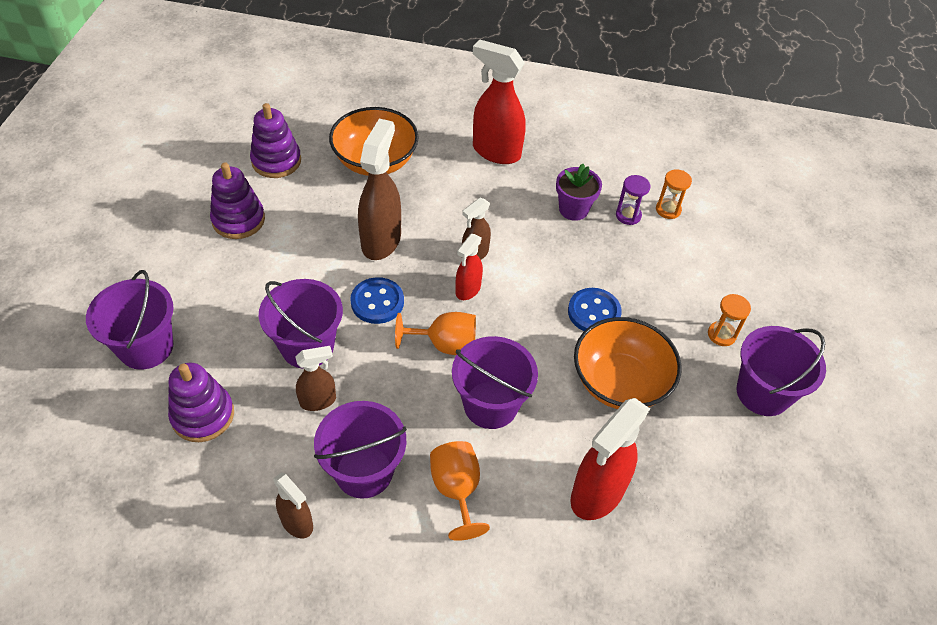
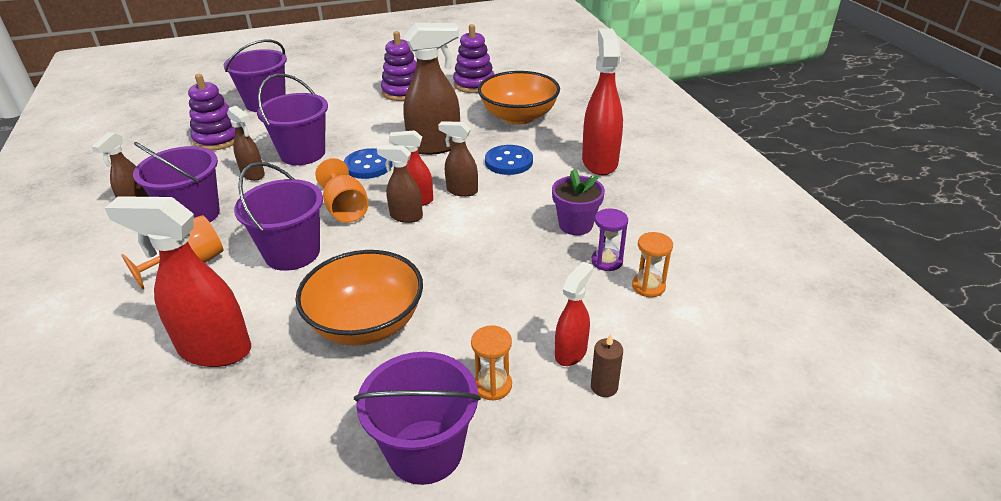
camera: 65 degrees right, 15 degrees down
blue button [568,288,622,331] -> blue button moved to [485,145,533,175]
none -> brown spray bottle [377,145,423,223]
none -> red spray bottle [555,262,593,366]
none -> brown candle [591,334,623,397]

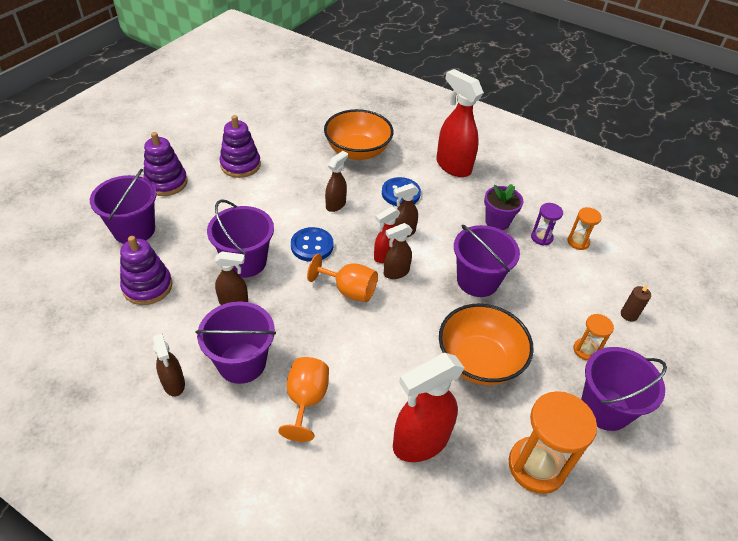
camera: 45 degrees left, 10 degrees up
purple bucket [234,162,323,271] -> purple bucket moved to [454,225,520,297]
brown spray bottle [404,23,460,155] -> brown spray bottle [325,151,348,212], size x0.56
purple stacking toy [453,24,495,93] -> purple stacking toy moved to [143,132,187,196]
red spray bottle [555,262,593,366] -> none
none -> orange hourglass [509,391,597,494]

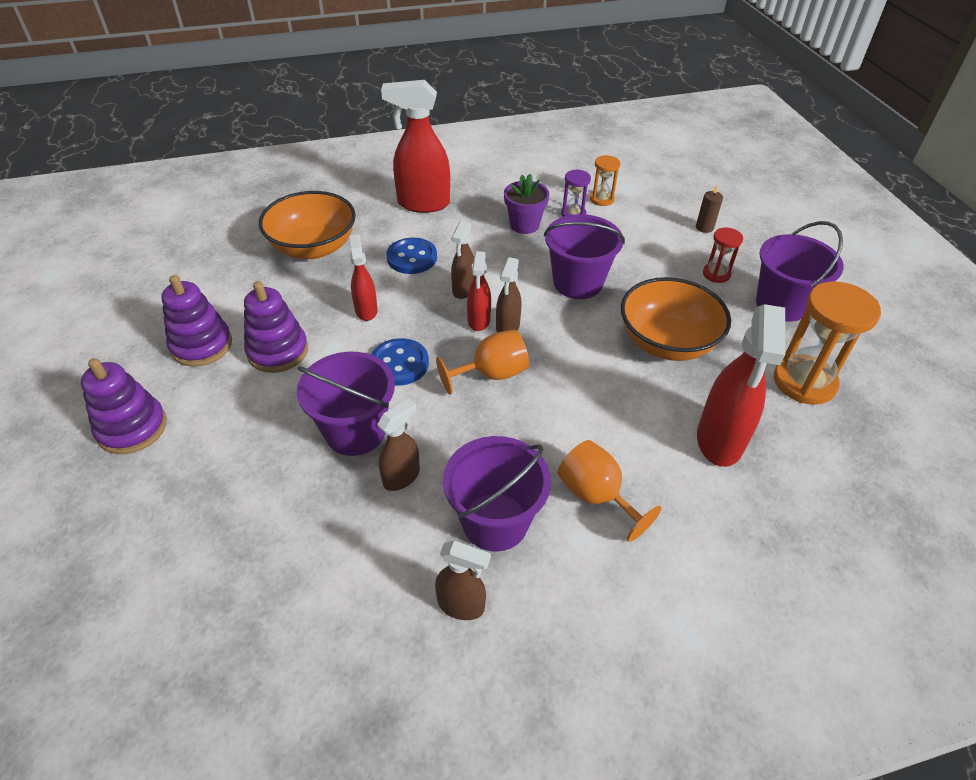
camera: 45 degrees left, 0 degrees up
purple bucket [90,168,157,244] -> none
purple stacking toy [120,236,173,305] -> purple stacking toy moved to [244,281,308,373]
brown spray bottle [325,151,348,212] -> red spray bottle [350,234,378,321]
orange hourglass [573,314,614,361] -> red hourglass [703,227,743,283]

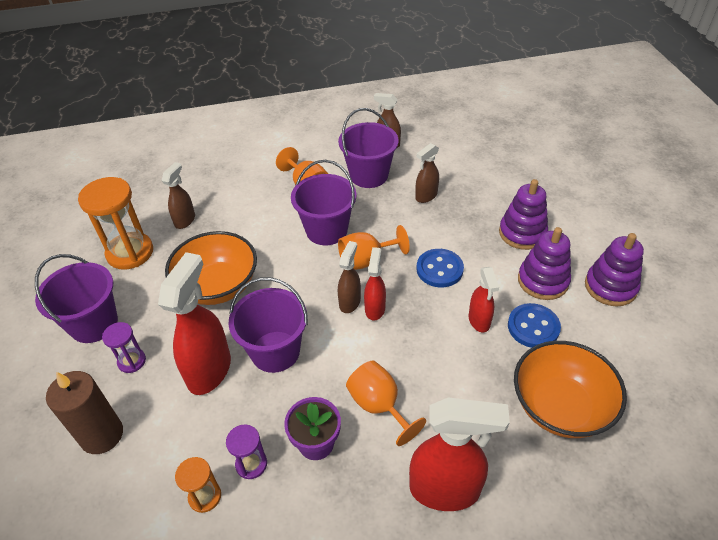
camera: 175 degrees left, 0 degrees up
purple stacking toy [81,358,167,454] -> purple stacking toy moved to [499,179,548,250]
purple bucket [297,352,395,456] -> purple bucket moved to [291,160,357,245]
blue button [386,238,437,274] -> blue button moved to [508,303,561,348]
brown spray bottle [451,220,474,299] -> brown spray bottle moved to [162,162,195,229]
brown candle [696,185,723,233] -> brown candle [46,371,123,454], size x1.97
red spray bottle [697,304,785,467] -> red spray bottle moved to [158,252,231,395]
red hourglass [703,227,743,283] -> purple hourglass [102,322,146,373]
none -> orange goblet [346,361,426,446]

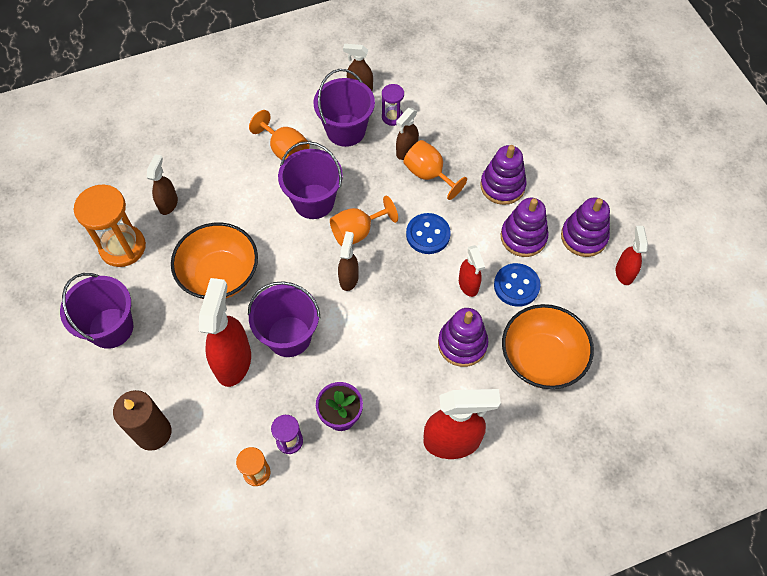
camera: 10 degrees left, 15 degrees up
purple hourglass [102,322,146,373] -> purple hourglass moved to [382,84,404,126]
orange goblet [346,361,426,446] -> orange goblet moved to [404,140,467,200]
red spray bottle [364,247,386,320] -> red spray bottle moved to [616,226,648,285]
none -> purple stacking toy [438,308,489,367]

